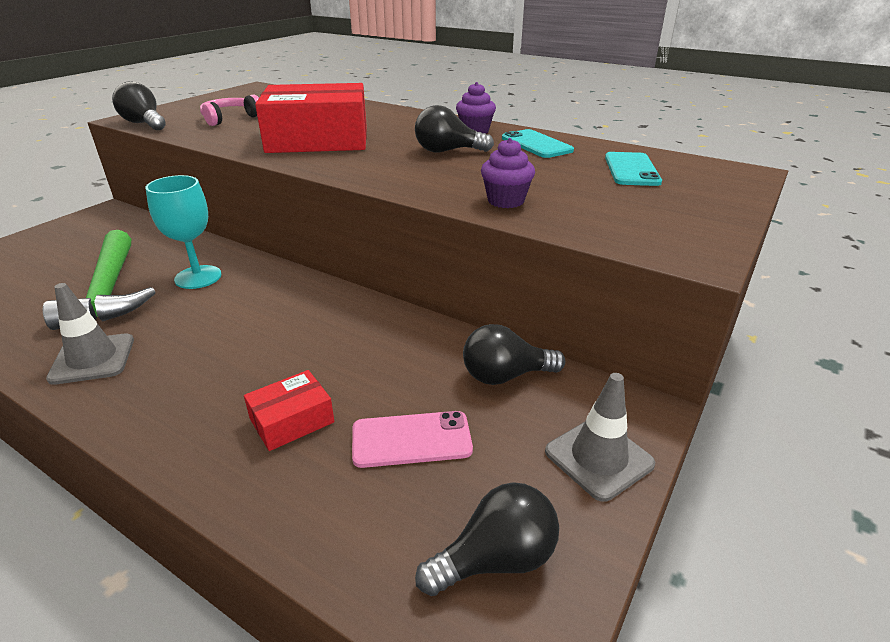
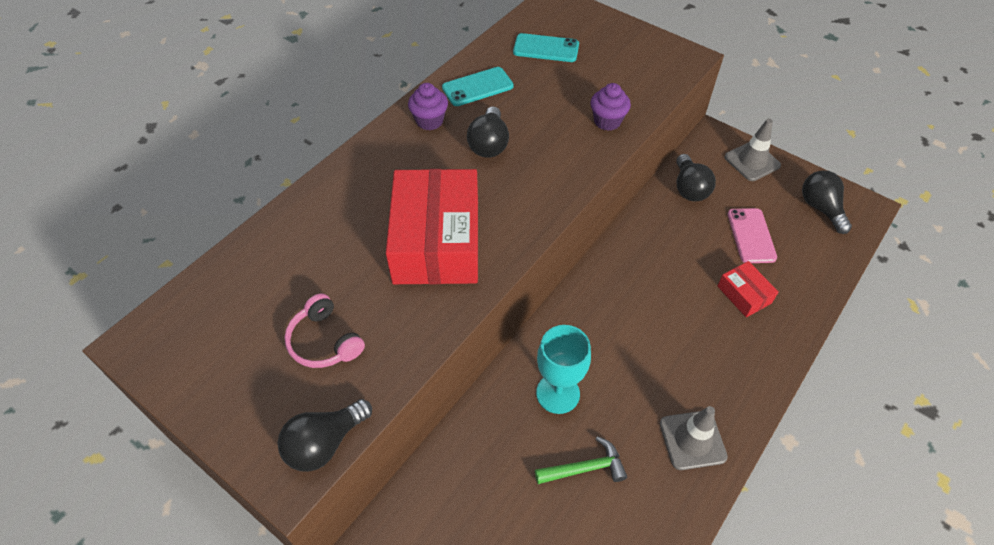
camera: 85 degrees left, 20 degrees up
green hammer [43,230,156,330] -> green hammer [535,436,627,484], size x0.54

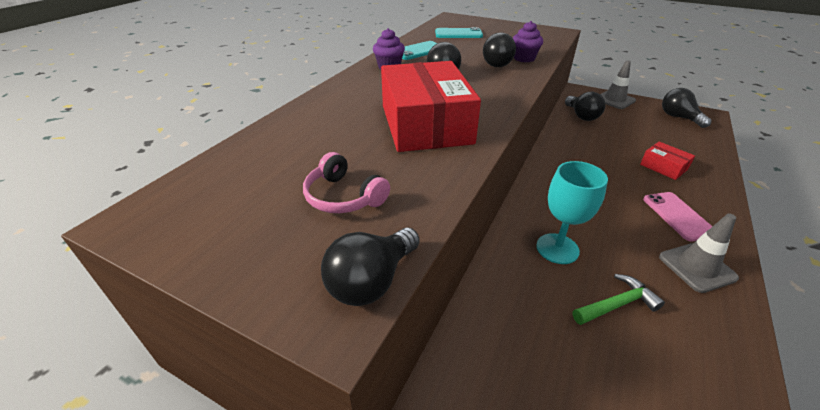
camera: 10 degrees left, 15 degrees down
pink phone [728,208,777,263] -> pink phone moved to [643,192,713,241]
none -> black light bulb [483,32,516,67]

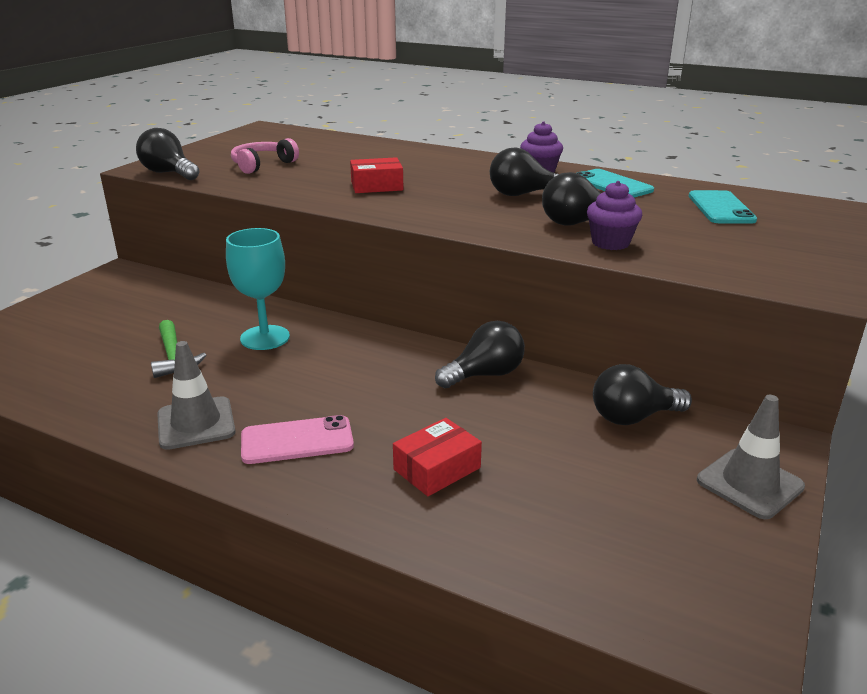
camera: 90 degrees right, 10 degrees down
red box [381,61,481,152] -> red box [350,157,404,193], size x0.46
black light bulb [662,88,712,128] -> black light bulb moved to [435,321,525,388]

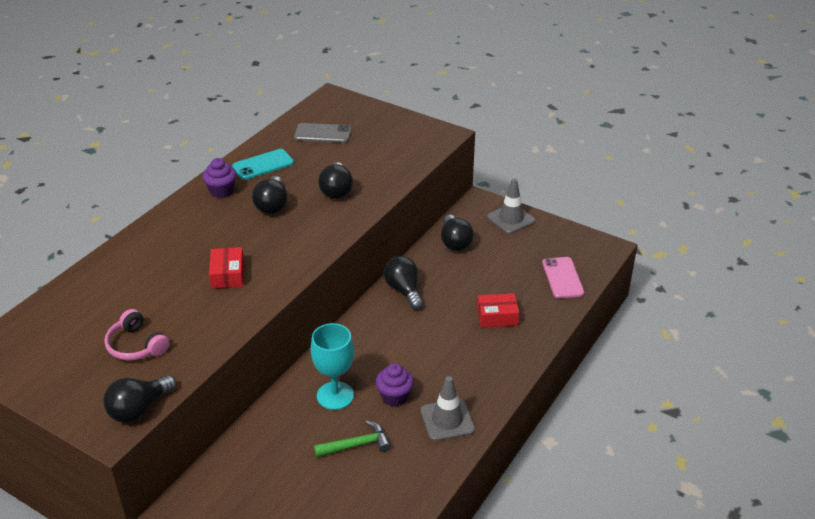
camera: 85 degrees left, 10 degrees up
pink phone [241,415,354,464] -> pink phone moved to [542,257,584,298]
red box [393,418,482,496] -> red box turned 60 degrees counterclockwise [477,293,519,328]
purple cupcake [587,181,642,250] -> purple cupcake moved to [376,363,414,406]
turquoise phone [689,190,757,224] -> grey phone [294,123,351,143]

